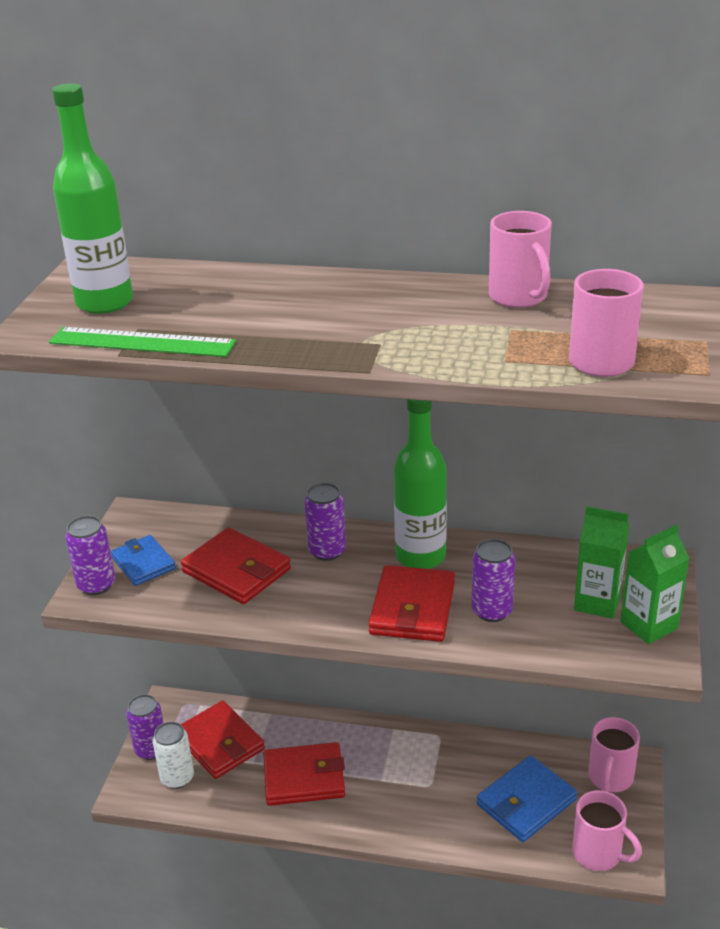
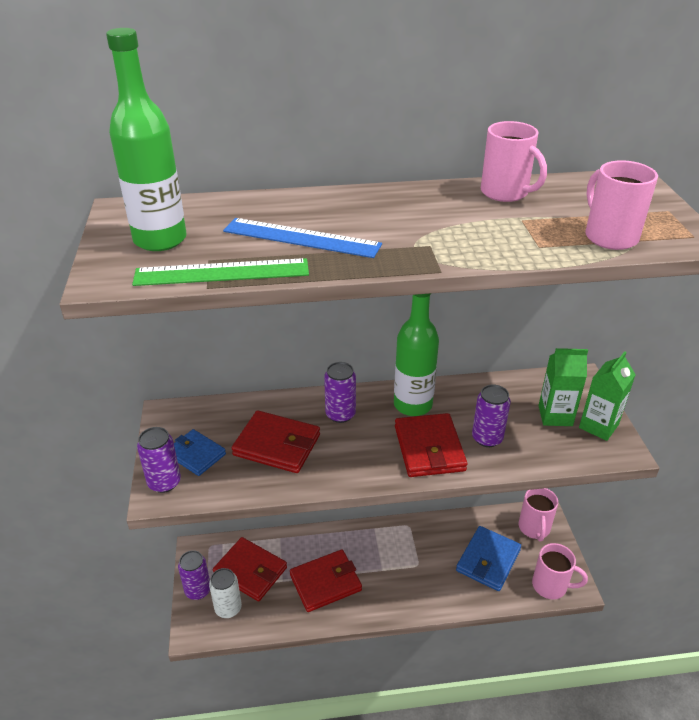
camera: 20 degrees left, 5 degrees up
none -> blue ruler [223,218,382,258]

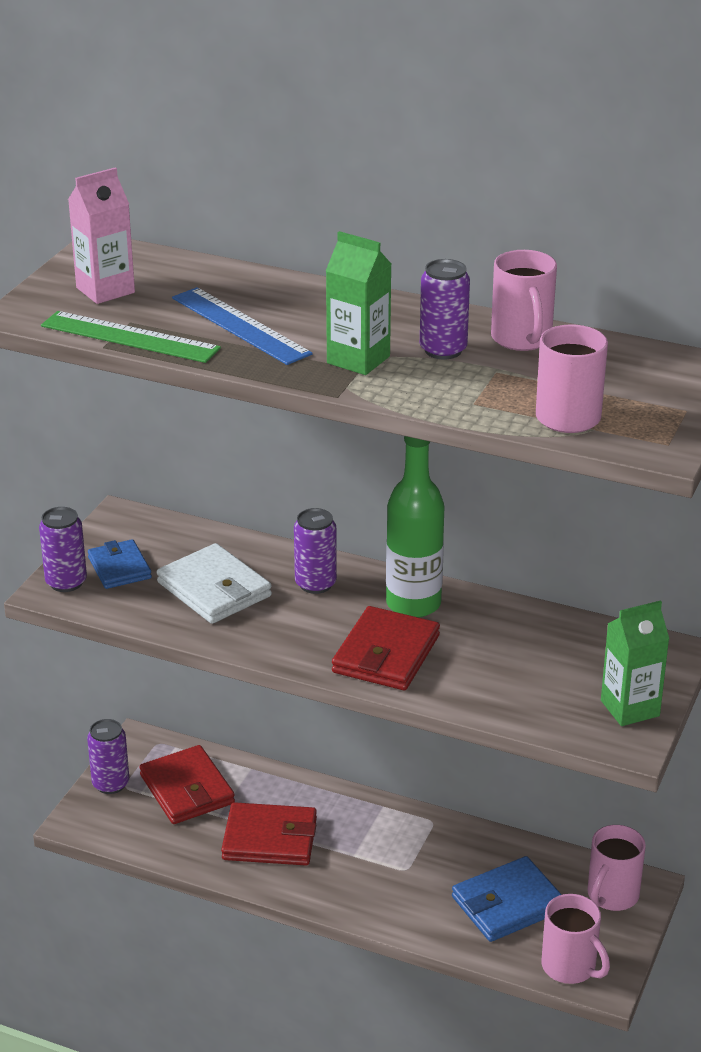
camera: 30 degrees right, 5 degrees down
green bottle [106,28,187,251] -> pink carton [68,167,135,304]
white can [209,568,242,618] -> none
red wallet [232,410,320,473] -> white wallet [157,543,272,624]
purple can [472,385,511,447] -> purple can moved to [420,259,470,360]
green carton [538,348,588,426] -> green carton moved to [326,231,391,375]

